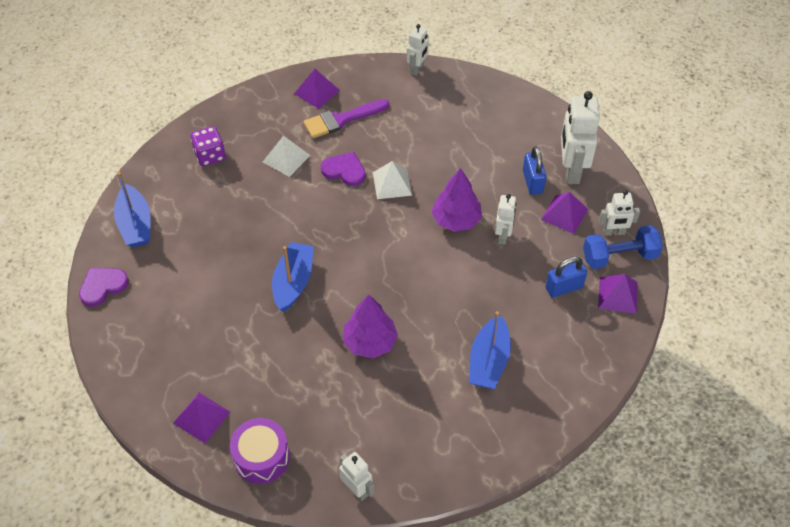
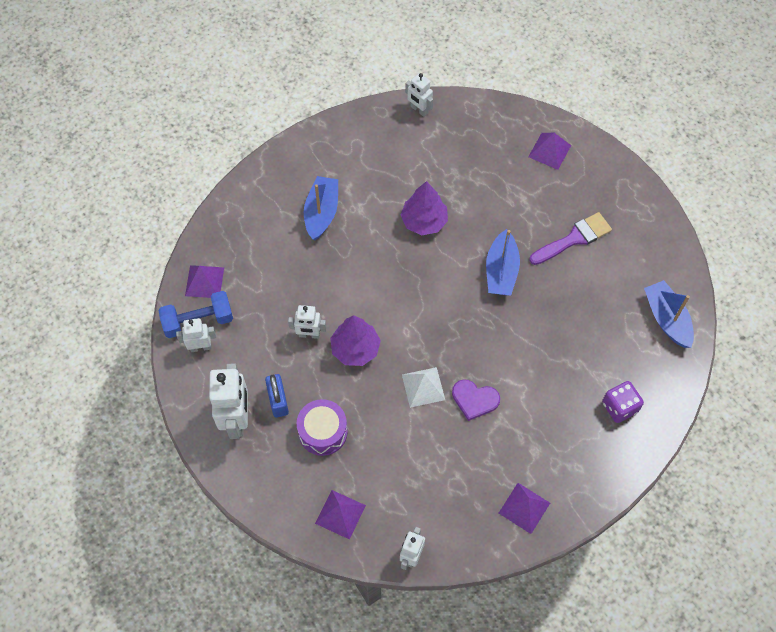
camera: 175 degrees right, 10 degrees up
purple heart [79,268,129,307] -> none
purple drum [230,418,290,484] -> purple drum moved to [297,399,348,456]
white pyramid [263,136,311,177] -> none
purple brush [303,99,389,138] -> purple brush moved to [529,212,612,265]
white robot [495,194,517,245] -> white robot turned 90 degrees counterclockwise [288,305,327,339]
purple pyramid [541,192,588,234] -> purple pyramid moved to [315,490,366,540]
blue padlock [545,256,587,298] -> none

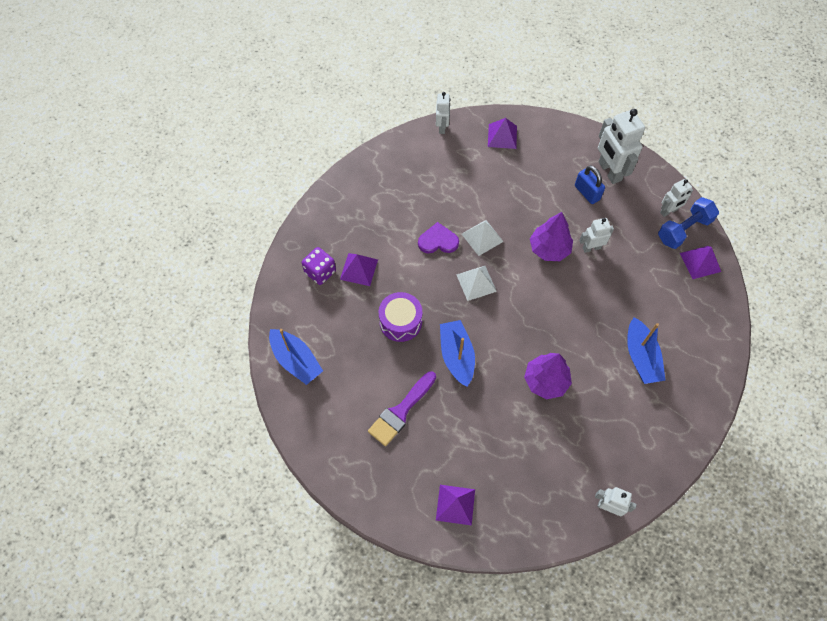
camera: 160 degrees right, 0 degrees up
purple drum [297,399,348,456] -> purple drum moved to [379,292,422,342]
purple pyramid [499,483,550,534] -> purple pyramid moved to [340,253,378,286]
none -> white pyramid [456,266,497,301]

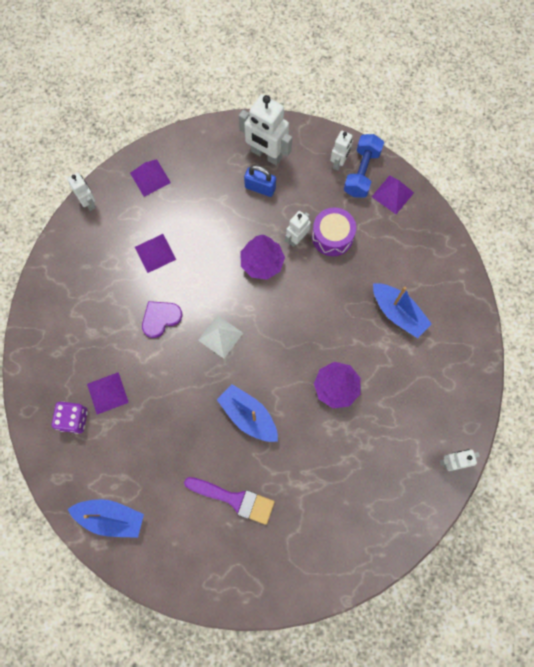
camera: 35 degrees left, 10 degrees up
purple brush [368,371,436,446] -> purple brush turned 75 degrees counterclockwise [184,477,275,525]
purple drum [379,292,422,342] -> purple drum moved to [312,208,356,256]
purple pyramid [436,485,475,526] -> purple pyramid moved to [135,234,176,273]
white pyramid [462,220,504,256] -> none

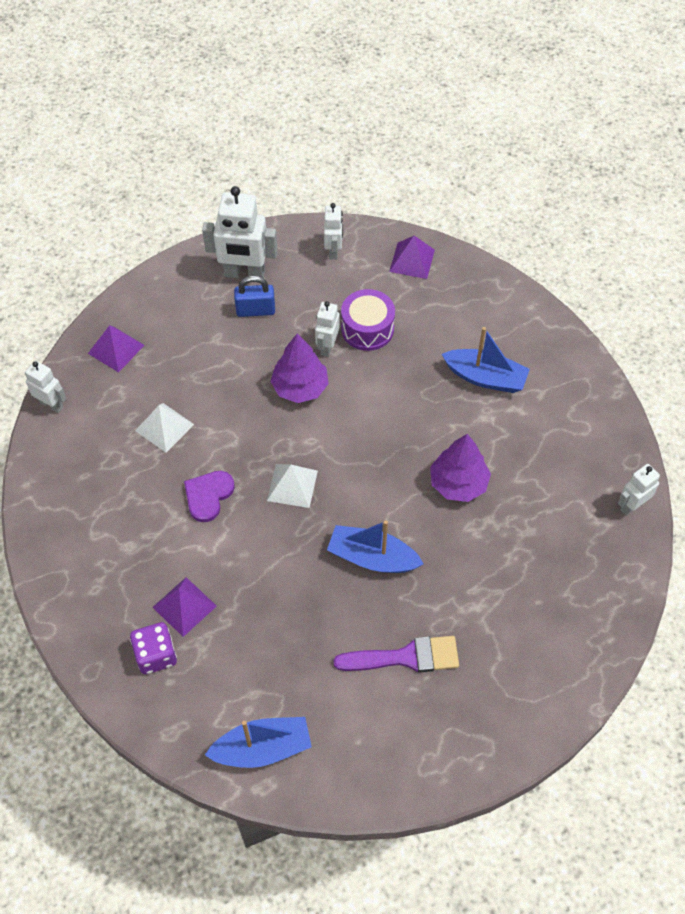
camera: 25 degrees left, 15 degrees down
purple pyramid [135,234,176,273] -> white pyramid [135,403,194,453]
blue dumbbell [344,134,384,198] -> none

